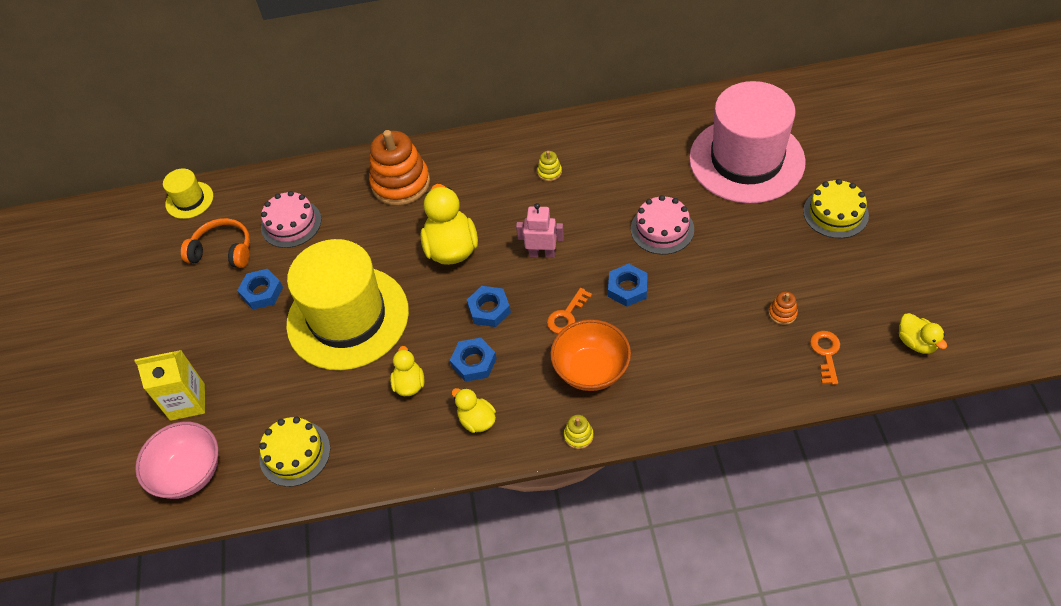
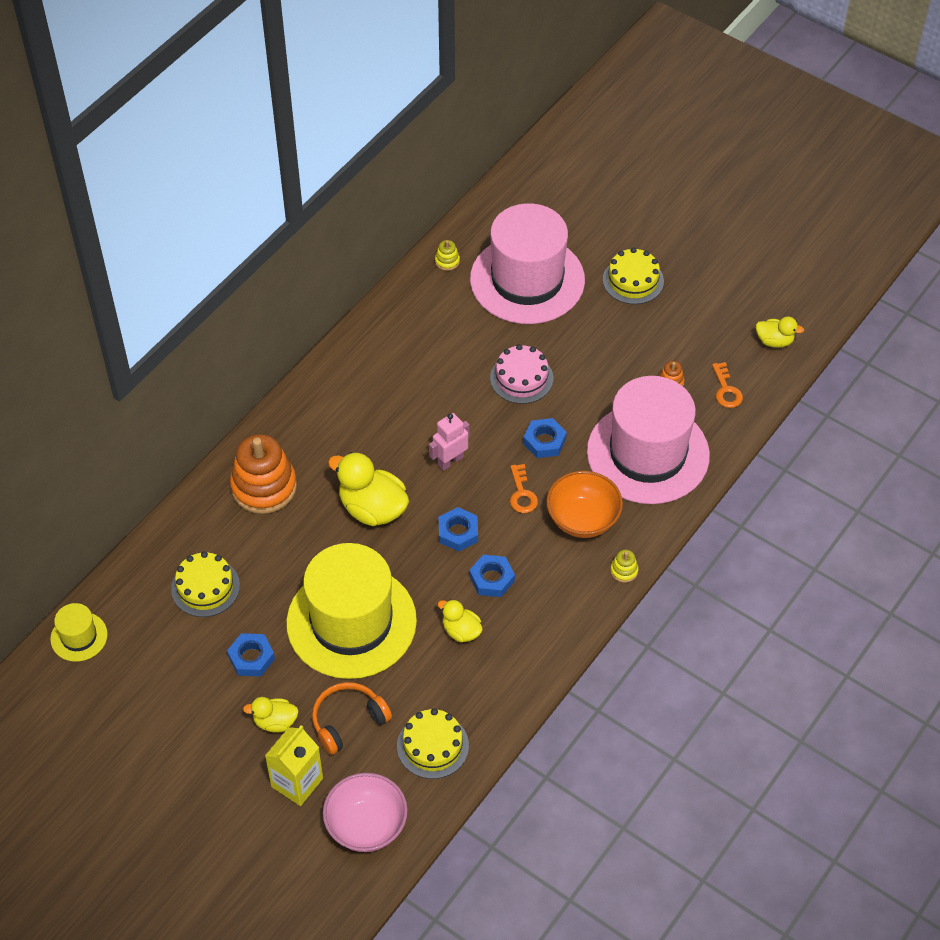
camera: 50 degrees left, 0 degrees up
orange headphones [181,218,250,268] -> orange headphones moved to [312,682,392,755]
pink cake [261,191,321,248] -> yellow cake [171,551,240,617]
yellow duck [452,388,496,433] -> yellow duck moved to [243,697,299,733]
yellow stacking toy [537,151,562,181] -> yellow stacking toy moved to [435,240,460,271]
orange key [810,331,840,385] -> orange key turned 150 degrees counterclockwise [712,362,743,408]
none -> pink hat [587,376,710,504]

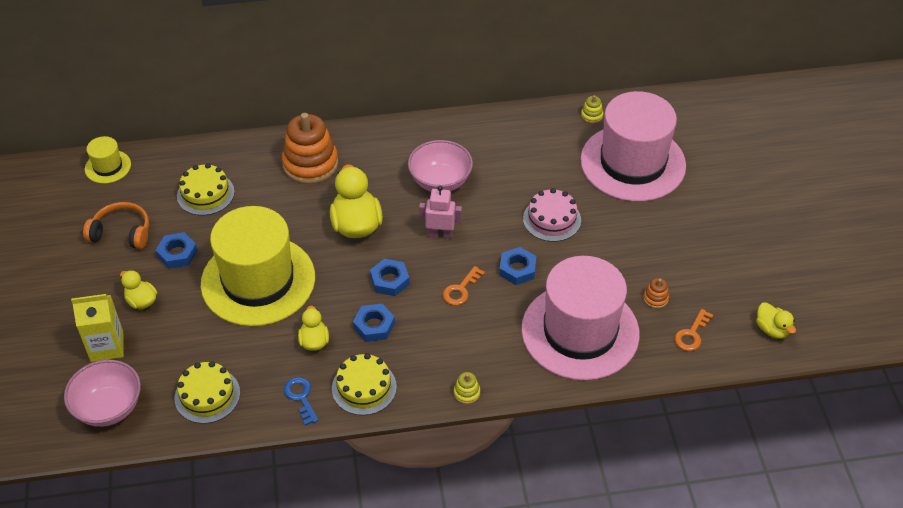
camera: 45 degrees right, 5 degrees down
orange headphones [312,682,392,755] -> orange headphones moved to [83,202,149,249]
orange bowl [546,471,623,538] -> none
yellow cake [603,248,664,304] -> yellow cake moved to [332,353,397,415]
none -> blue key [284,377,319,426]
none -> pink bowl [408,140,473,192]

